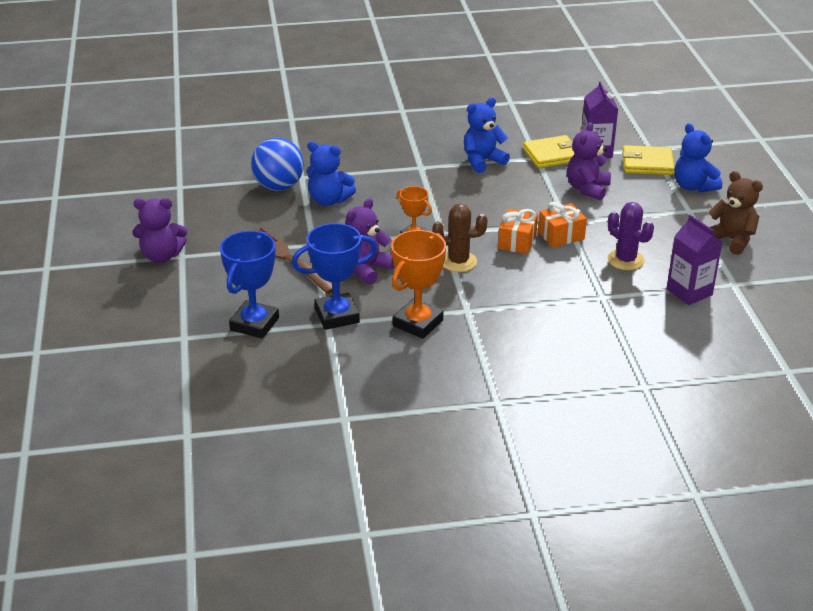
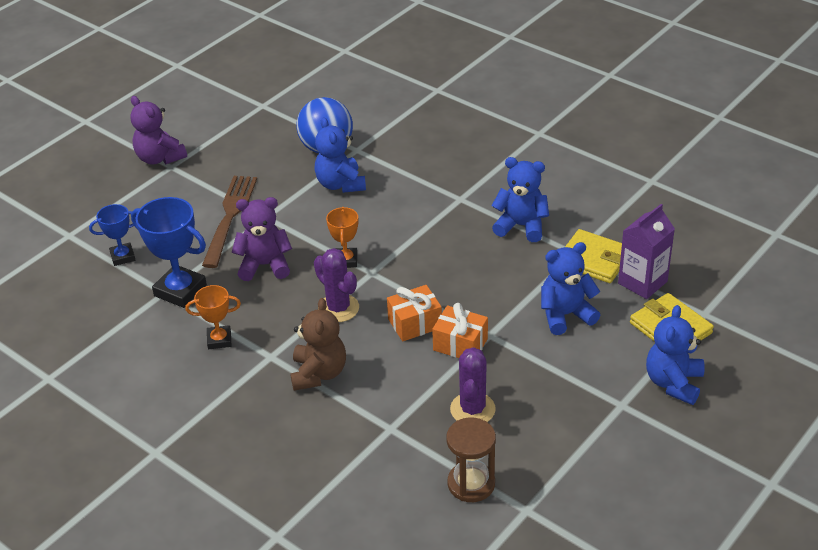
camera: 50 degrees right, 5 degrees up
blue trophy [220,231,279,339] -> blue trophy [89,204,135,266], size x0.58
orange trophy [391,230,446,339] -> orange trophy [186,285,241,349], size x0.58
brown cactus [433,204,487,272] -> purple cactus [314,248,359,322]
purple teddy bear [567,122,611,201] -> blue teddy bear [541,242,600,335]
purple carton [667,215,722,305] -> brown hourglass [446,418,496,502]
brown teddy bear [708,171,763,255] -> brown teddy bear moved to [290,298,346,391]

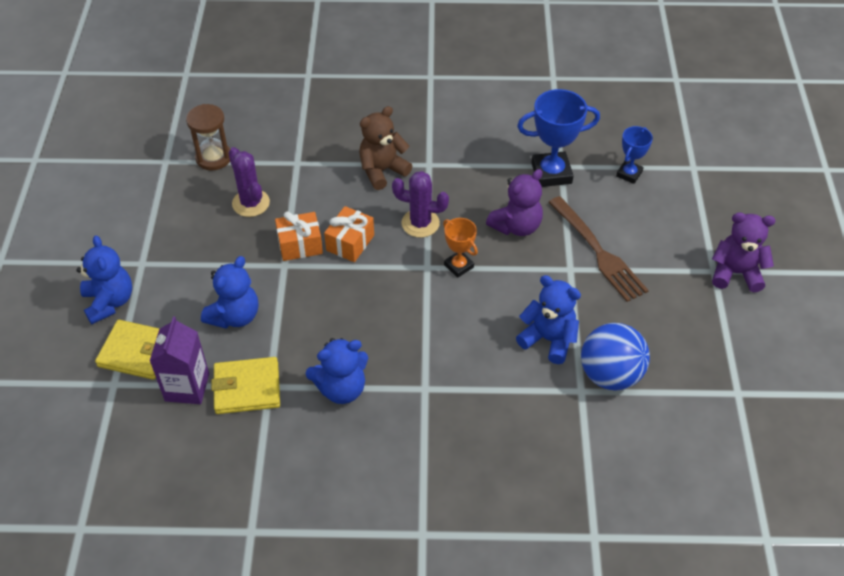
camera: 140 degrees right, 10 degrees up
orange trophy [186,285,241,349] -> none
brown teddy bear [290,298,346,391] -> brown teddy bear turned 90 degrees clockwise [359,106,412,190]

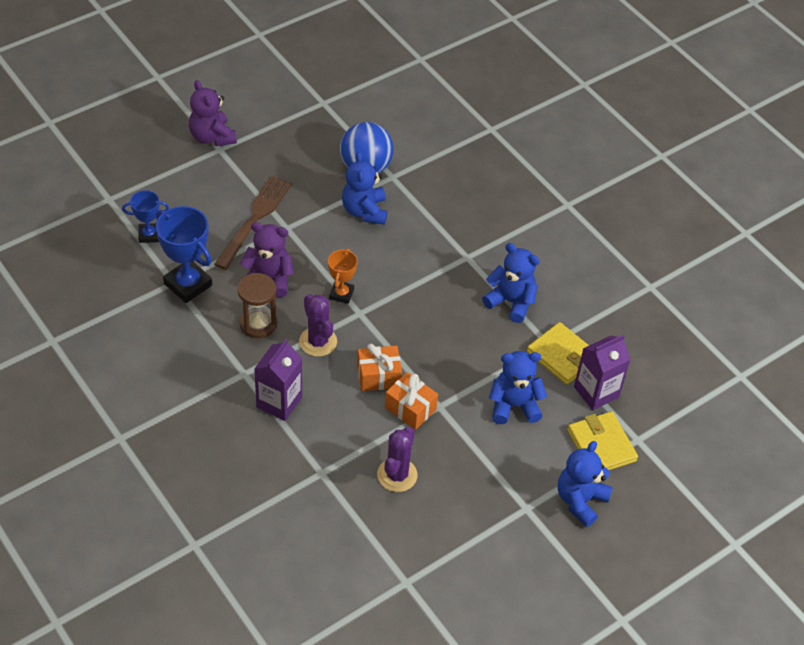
camera: 130 degrees left, 0 degrees up
brown hourglass [186,104,230,170] -> brown hourglass moved to [237,273,277,338]
brown teddy bear [359,106,412,190] -> purple carton [254,339,302,421]

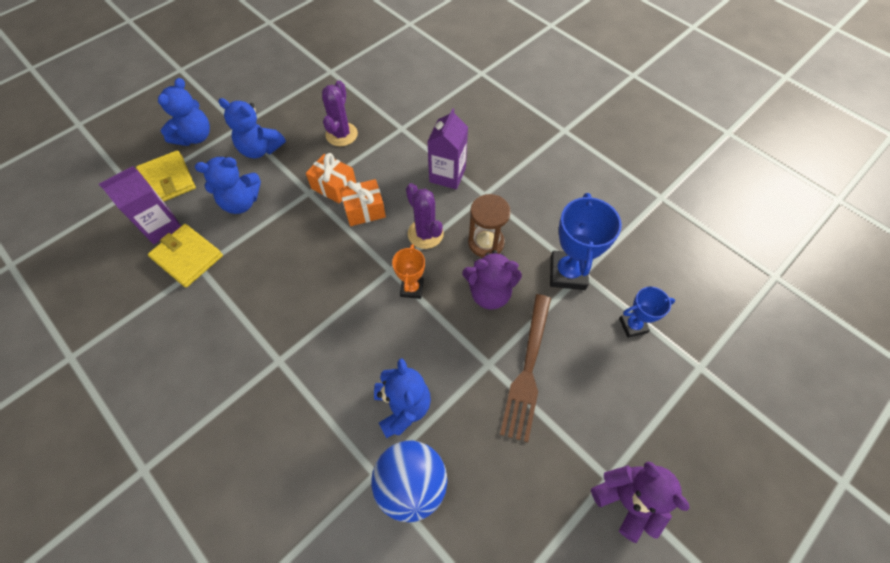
camera: 175 degrees right, 10 degrees up
blue trophy [156,206,212,303] -> blue trophy turned 60 degrees clockwise [550,193,622,290]
blue teddy bear [482,243,540,323] -> blue teddy bear moved to [218,98,286,158]

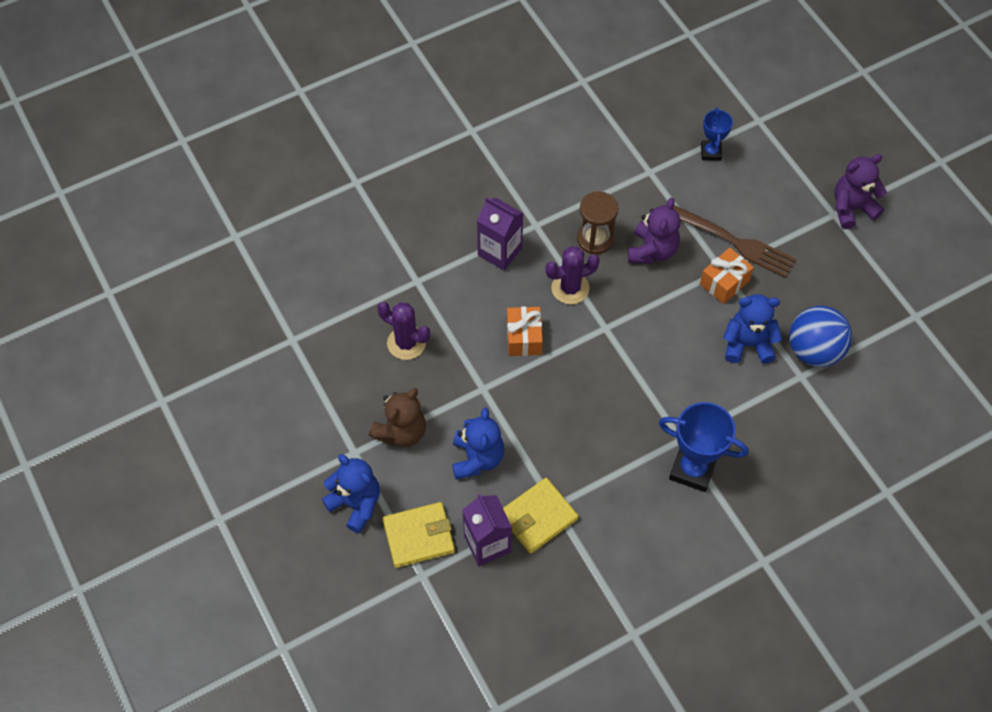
camera: 75 degrees left, 0 degrees up
blue teddy bear [218,98,286,158] -> brown teddy bear [369,388,426,447]
orange gift [306,153,356,204] -> orange gift moved to [700,247,754,304]
orange trophy [392,244,425,299] -> none
blue trophy [550,193,622,290] -> blue trophy moved to [659,402,748,492]

